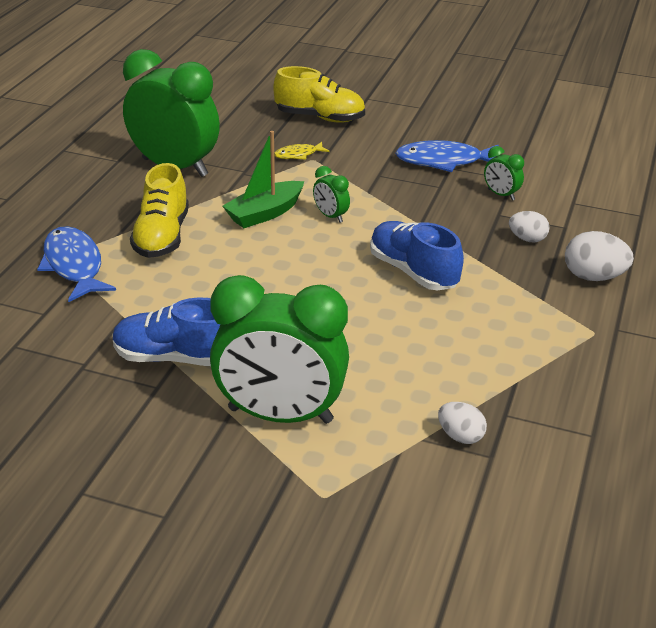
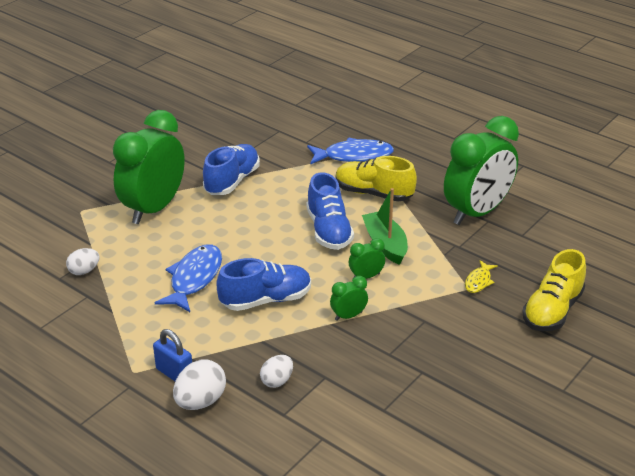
camera: 110 degrees right, 0 degrees up
yellow fish [274,142,330,160] -> yellow fish turned 150 degrees counterclockwise [465,260,498,293]
blue fish [395,140,499,172] -> blue fish moved to [155,245,222,312]
green clock [484,146,524,200] -> green clock moved to [330,276,368,321]
none -> blue padlock [153,329,192,381]
none -> blue shoe [307,172,354,250]

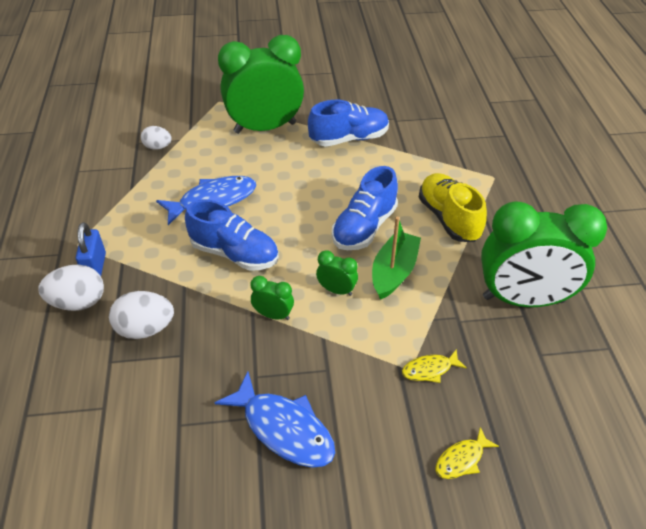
camera: 45 degrees right, 10 degrees up
white egg [260,355,293,388] -> white egg [109,291,174,339], size x1.55
blue fish [307,138,394,165] -> blue fish moved to [215,372,335,468]
yellow shoe [522,249,586,331] -> yellow fish [436,427,499,479]

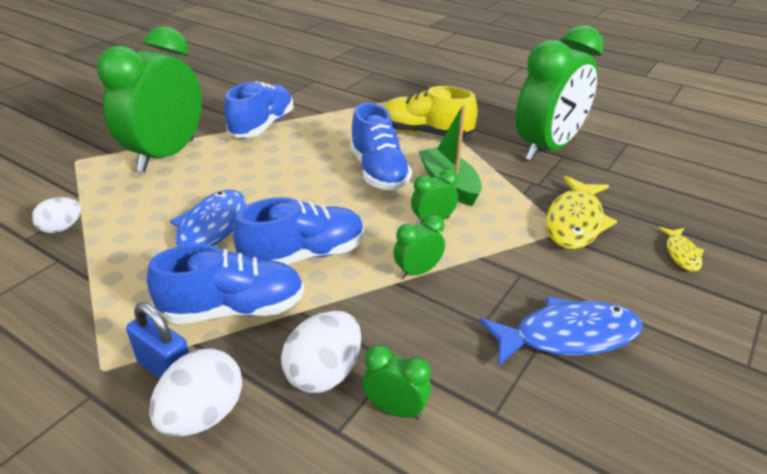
camera: 50 degrees left, 10 degrees down
yellow fish [402,349,467,383] -> yellow fish [546,176,617,249], size x1.92
none -> blue shoe [147,244,304,324]
none -> green clock [363,345,431,419]

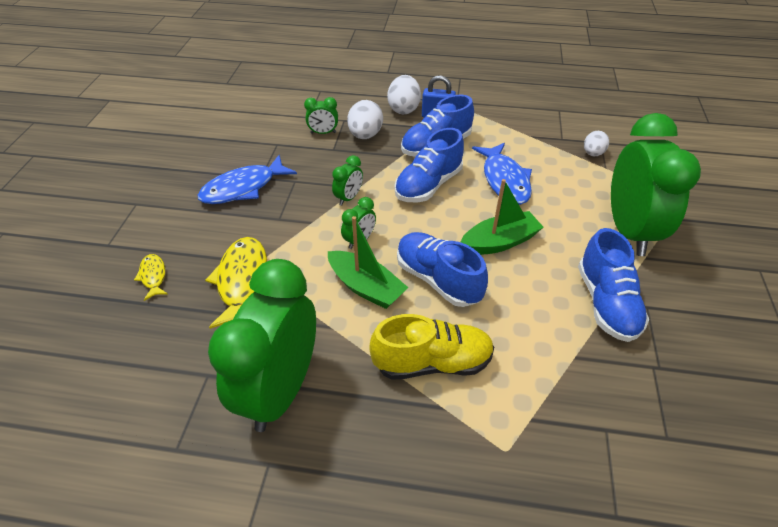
camera: 155 degrees right, 10 degrees up
none -> green boat [461,179,544,255]

